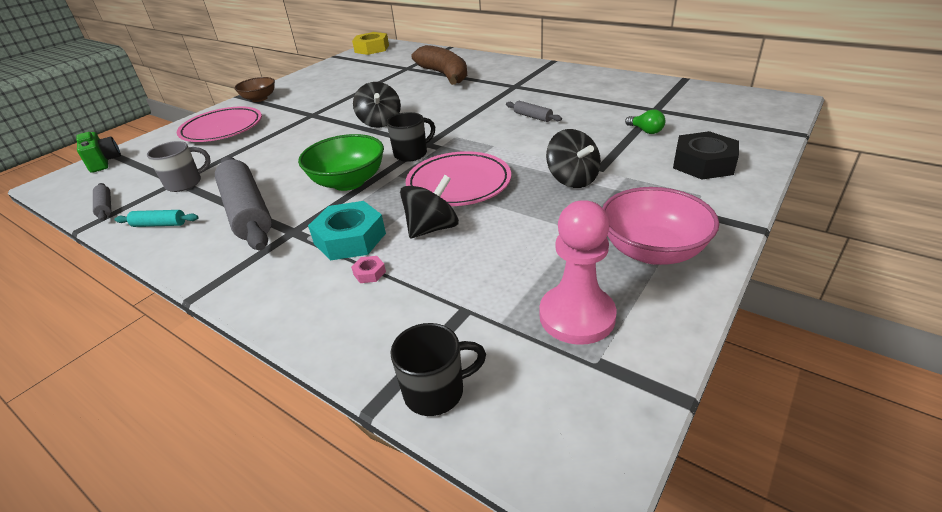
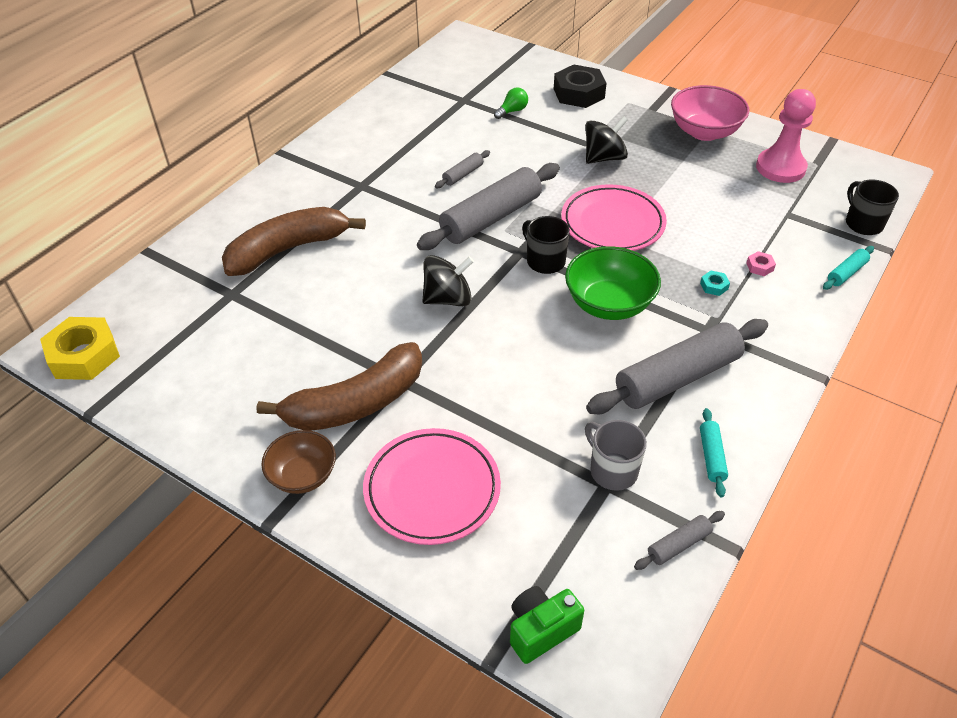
camera: 95 degrees left, 10 degrees up
turquoise nut [308,201,386,261] -> turquoise nut [700,271,730,296], size x0.42
black spinning top [400,175,459,238] -> none
none -> brown banana [257,342,422,431]
none -> grey rolling pin [417,163,560,250]
none -> turquoise rolling pin [823,246,874,290]

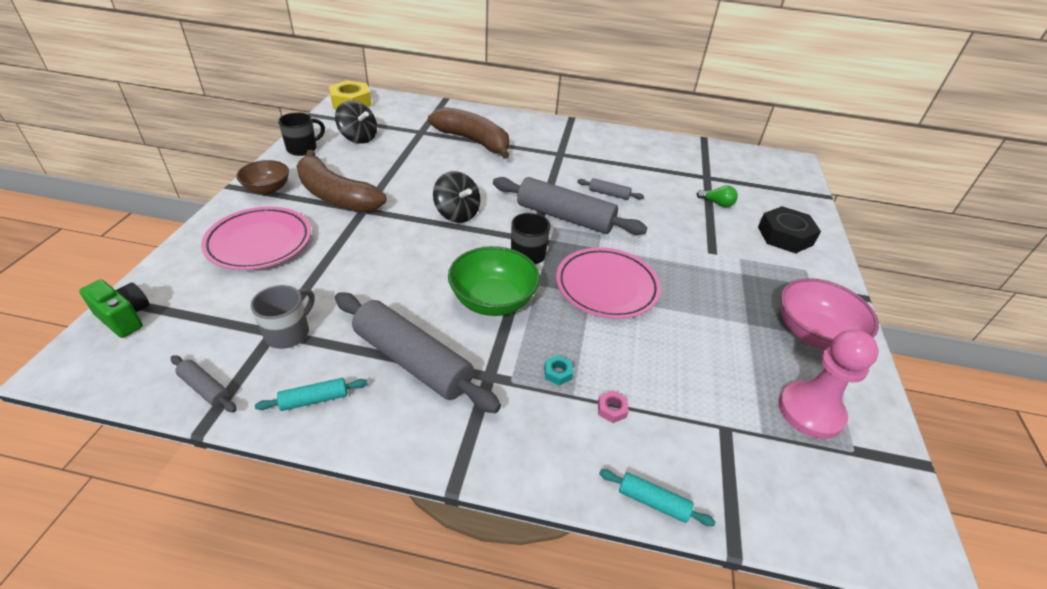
camera: 65 degrees right, 5 degrees down
black spinning top [585,116,628,164] -> black spinning top moved to [335,100,377,144]
black mug [846,180,899,235] -> black mug moved to [278,112,325,156]

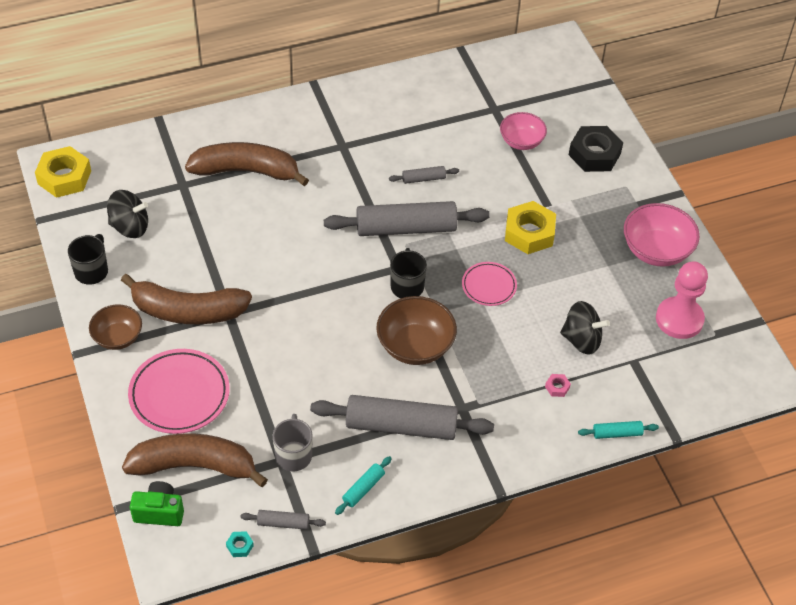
camera: 30 degrees left, 10 degrees up
black spinning top [433,171,480,223] -> black spinning top moved to [560,301,610,355]
green bowl [448,246,540,316] -> brown bowl [376,296,457,365]
turquoise nut [544,355,573,385] -> turquoise nut moved to [226,531,254,557]
pink plate [556,247,661,319] -> pink plate [462,262,517,306], size x0.58
green light bulb [697,185,738,207] -> pink bowl [500,112,547,150]
none -> brown banana [122,433,268,487]
none -> yellow nut [505,201,556,254]

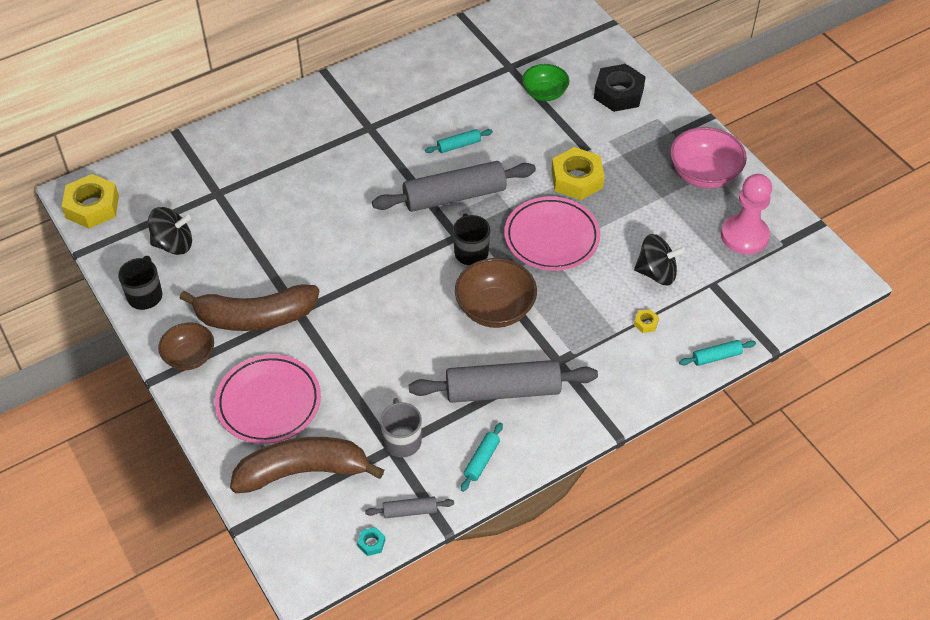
camera: 10 degrees left, 0 degrees up
green camera [130,481,184,526] -> none
brown banana [185,142,309,186] -> none
grey rolling pin [389,166,459,184] -> turquoise rolling pin [425,129,493,153]
pink plate [462,262,517,306] -> pink plate [504,196,600,271], size x1.71
pink bowl [500,112,547,150] -> green bowl [522,64,569,101]
pink nut [545,374,571,397] -> yellow nut [634,309,659,333]

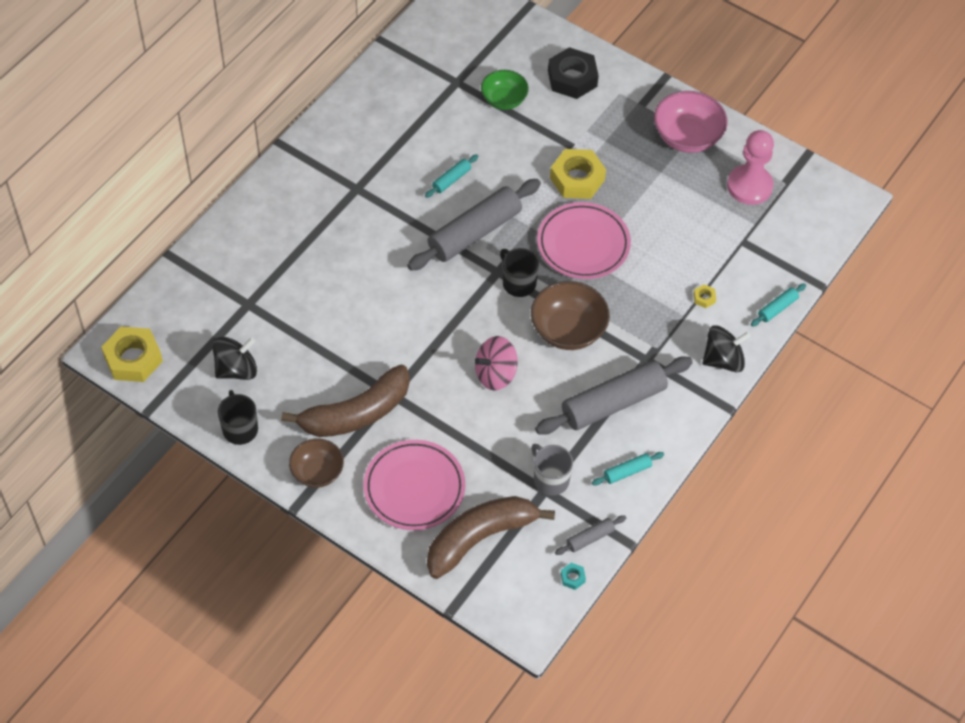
camera: 25 degrees left, 5 degrees up
turquoise rolling pin [461,423,503,492] -> turquoise rolling pin turned 60 degrees clockwise [592,452,664,485]
black spinning top [634,234,685,285] -> black spinning top moved to [702,325,751,372]
none -> pink spinning top [475,336,518,391]

